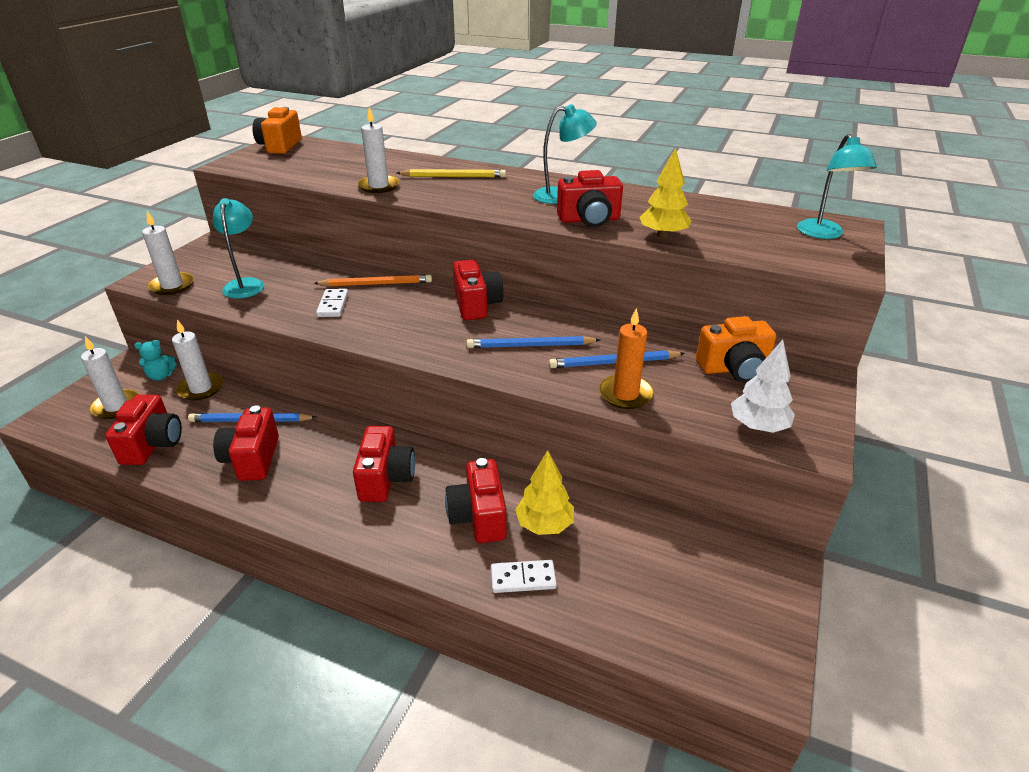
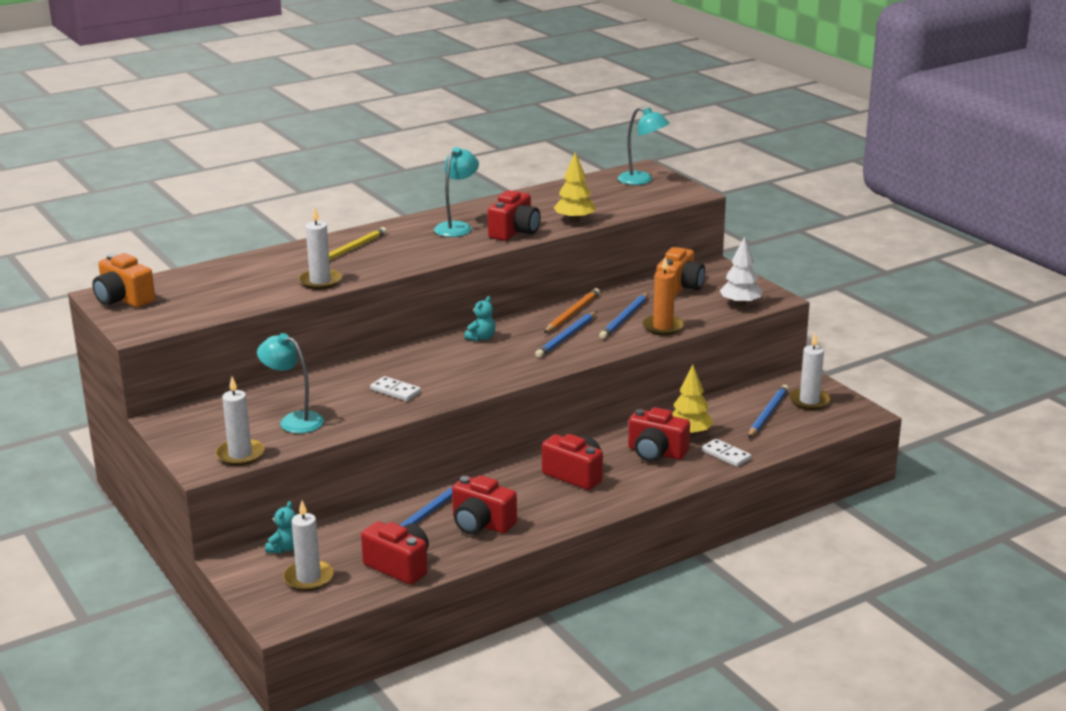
camera: 55 degrees left, 10 degrees down
white candle [172,320,223,400] -> white candle moved to [789,333,831,410]
orange pencil [314,275,432,287] -> orange pencil moved to [544,288,600,333]
red camera [453,260,504,320] -> turquoise teddy bear [464,296,496,341]
white domino [491,560,557,593] -> white domino turned 75 degrees counterclockwise [702,439,752,467]
none -> blue pencil [748,385,789,438]

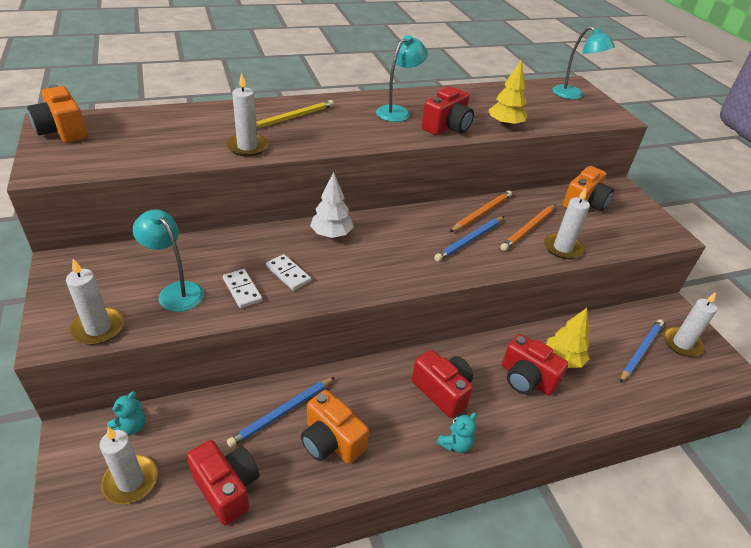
camera: 10 degrees right, 15 degrees up
red camera [452,475,517,535] -> orange camera [301,390,369,464]
turquoise teddy bear [464,296,496,341] -> turquoise teddy bear moved to [437,413,477,453]
blue pencil [599,293,648,339] -> orange pencil [500,205,555,251]
orange candle [642,256,684,335] -> white candle [544,188,590,259]
white domino [702,439,752,467] -> white domino moved to [223,269,262,308]
white tree [719,236,762,307] -> white tree moved to [310,172,354,238]

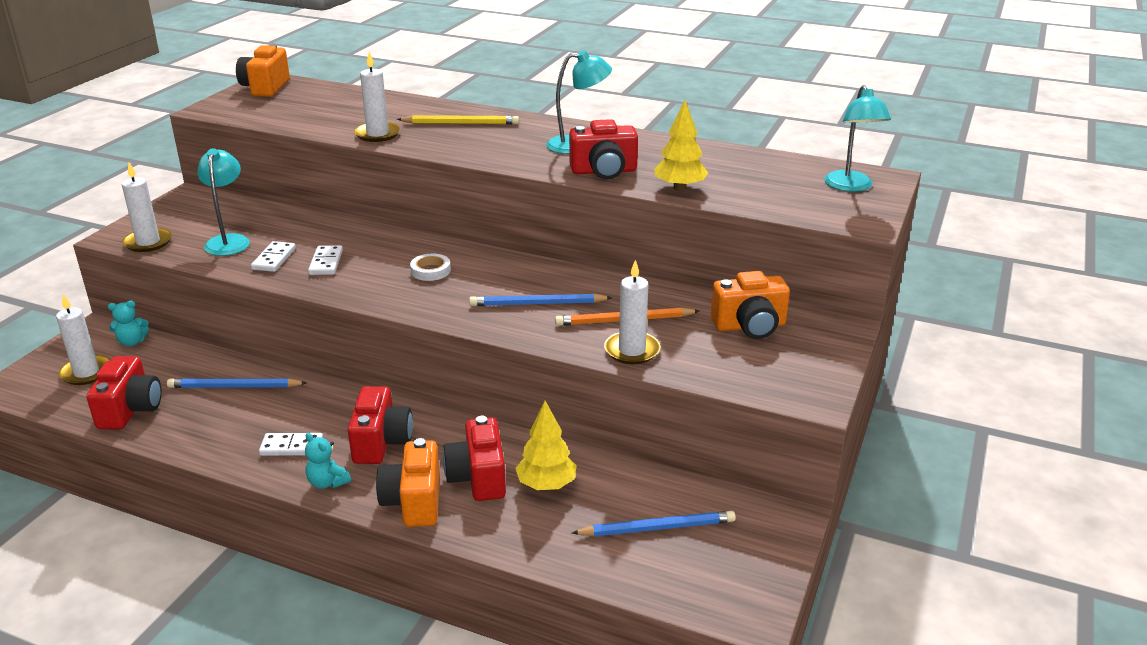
camera: 45 degrees right, 10 degrees down
orange camera [301,390,369,464] -> orange camera moved to [376,438,440,527]
white tree [310,172,354,238] -> none
turquoise teddy bear [437,413,477,453] -> turquoise teddy bear turned 45 degrees clockwise [305,433,351,489]
orange pencil [450,190,512,232] -> none
white candle [664,292,717,357] -> none
none -> white domino [259,433,323,456]
none -> white tape [410,254,451,281]

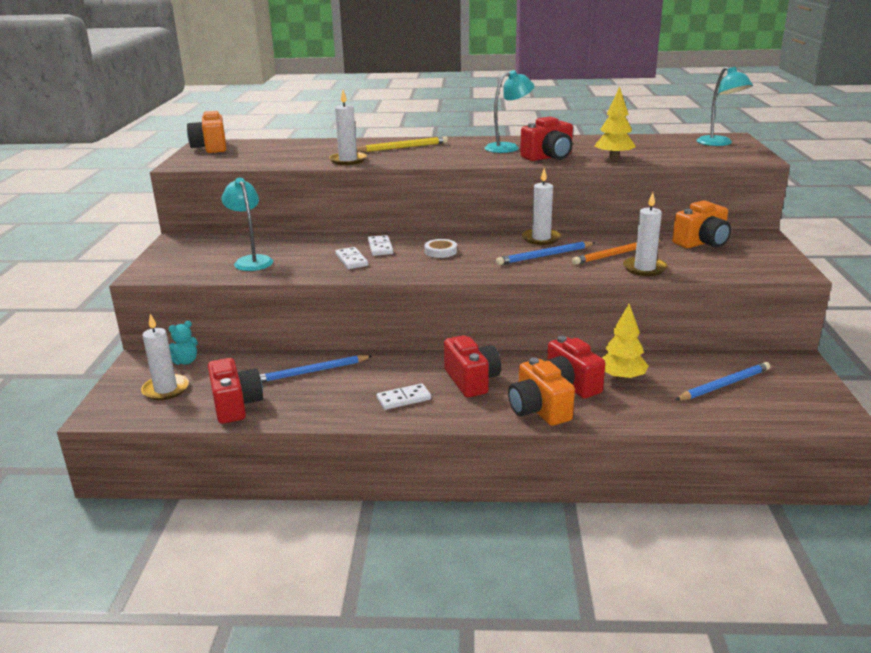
camera: 20 degrees left, 5 degrees down
white candle [122,162,172,252] -> white candle moved to [522,168,561,245]
white domino [251,241,296,272] -> white domino moved to [368,235,393,256]
turquoise teddy bear [305,433,351,489] -> none

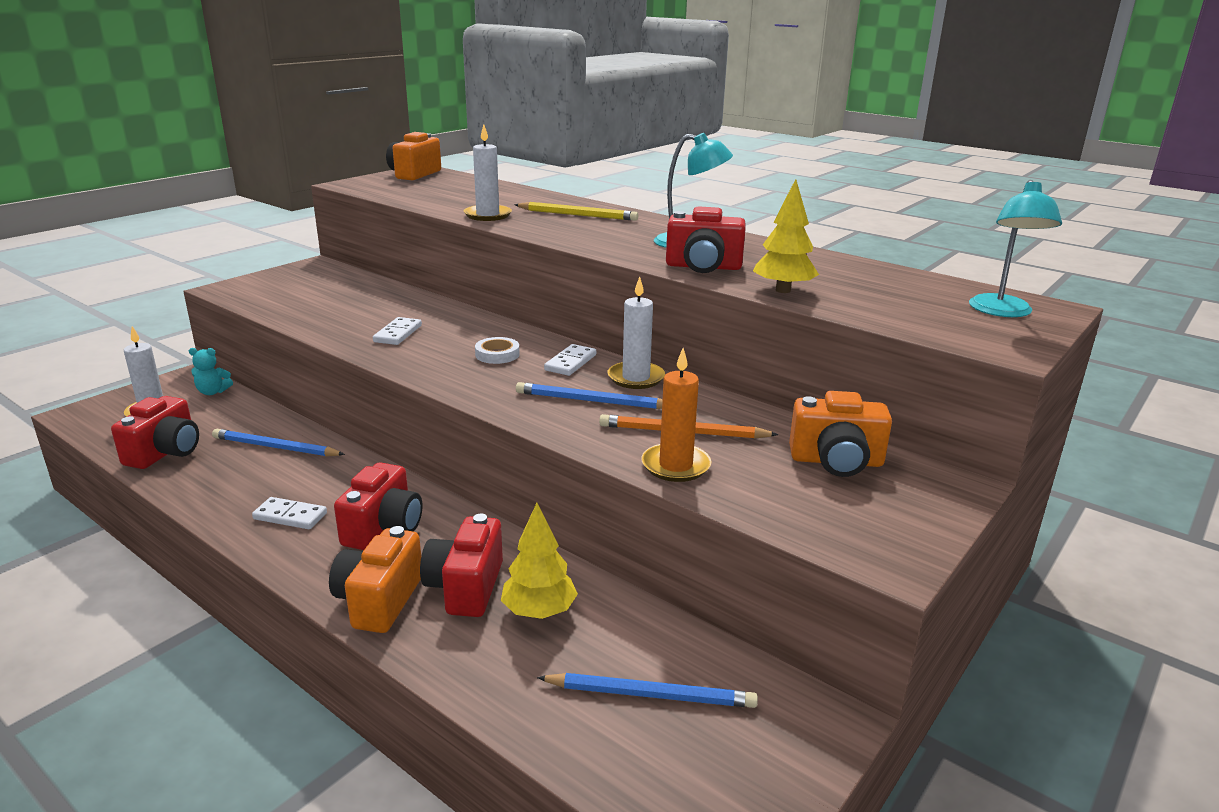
camera: 35 degrees right, 0 degrees up
turquoise lamp [221,178,273,271] -> none
white domino [368,235,393,256] -> white domino moved to [544,344,596,376]
white candle [623,192,668,276] -> orange candle [641,348,711,482]

